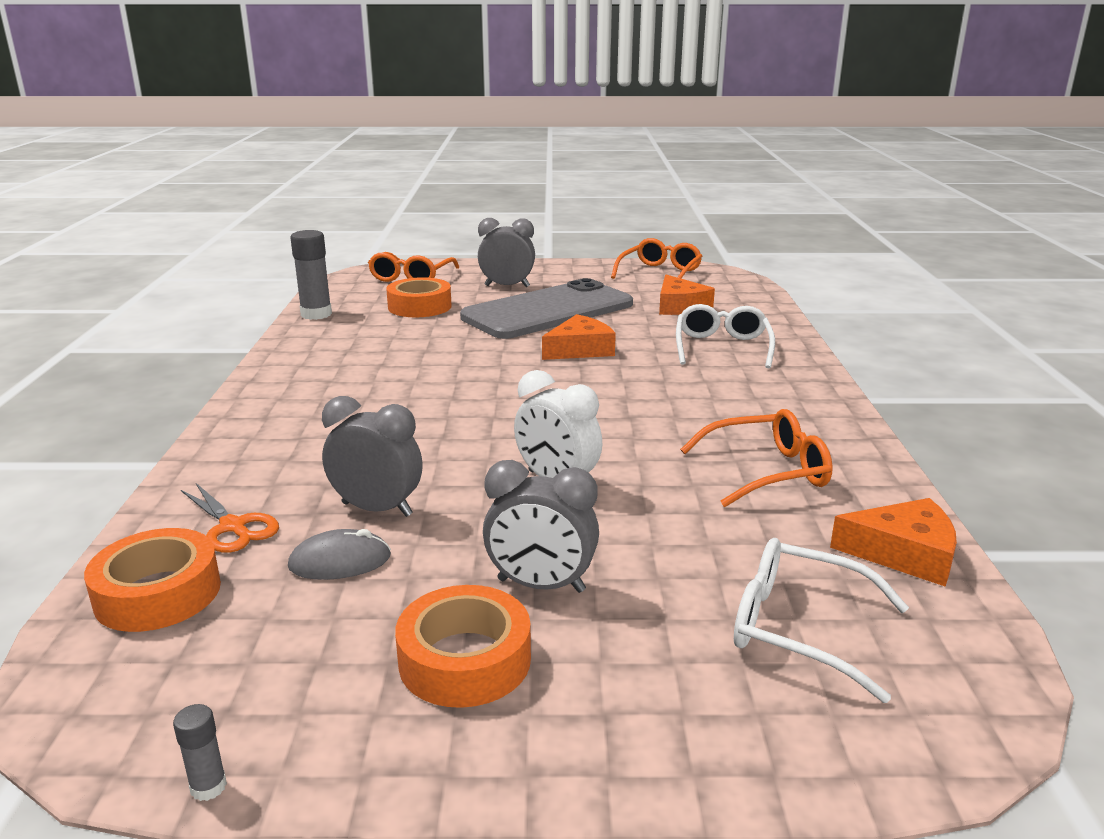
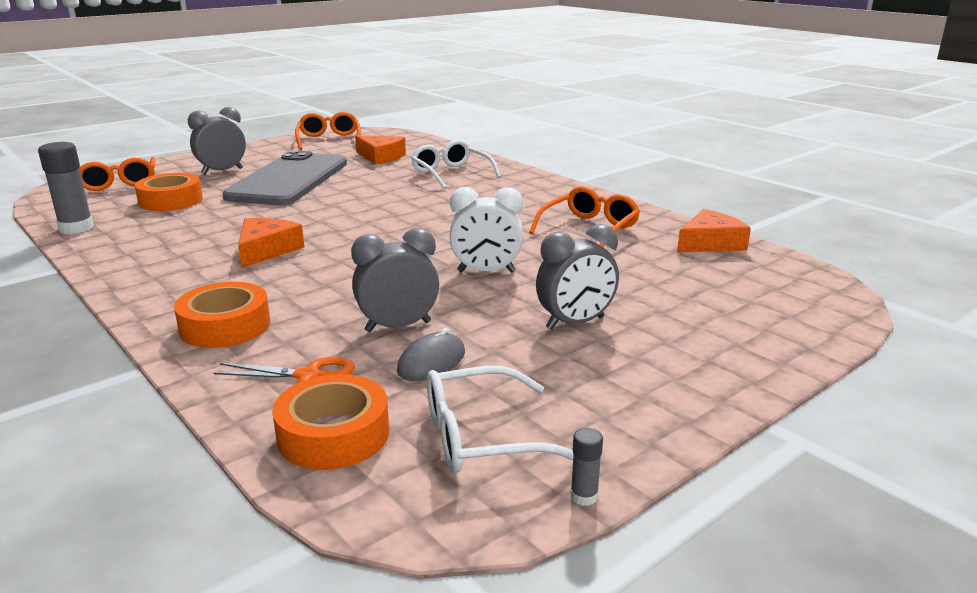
camera: 40 degrees left, 0 degrees up
orange tape [395,585,531,708] -> orange tape moved to [174,282,270,348]
orange cheese [542,314,616,360] -> orange cheese moved to [238,218,304,268]
white glasses [734,538,909,703] -> white glasses moved to [427,366,573,473]

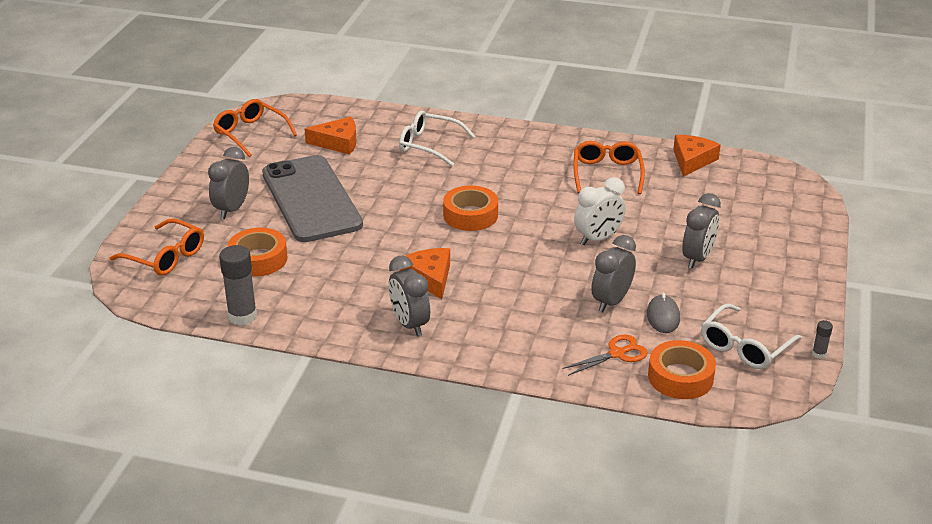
camera: 35 degrees left, 10 degrees up
orange tape [174,282,270,348] -> orange tape moved to [443,185,498,231]
none -> grey clock [389,256,430,336]

